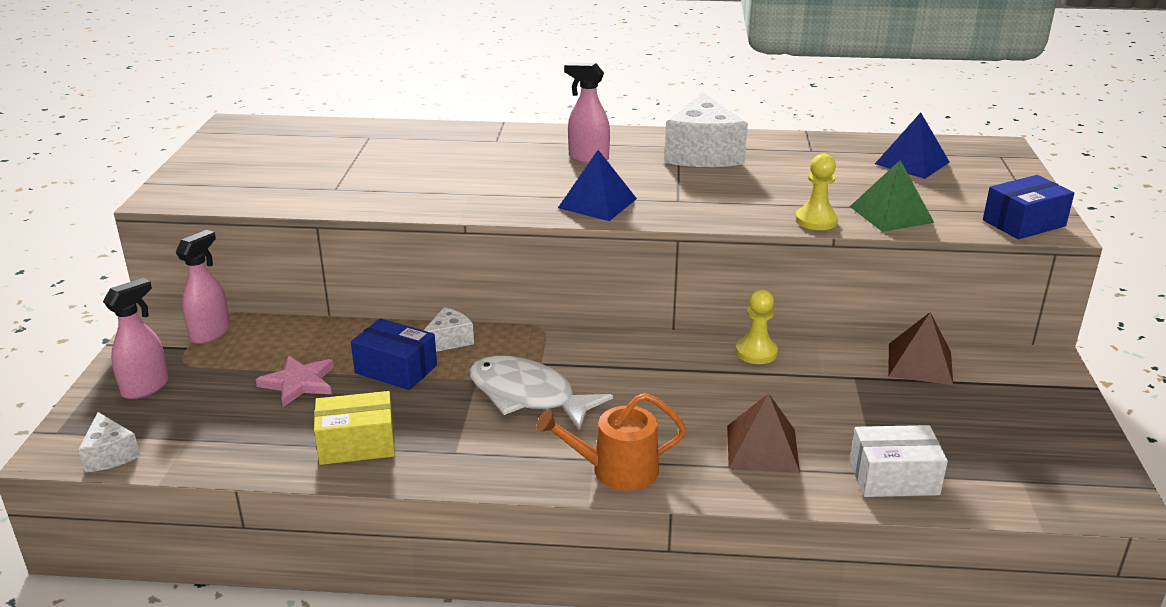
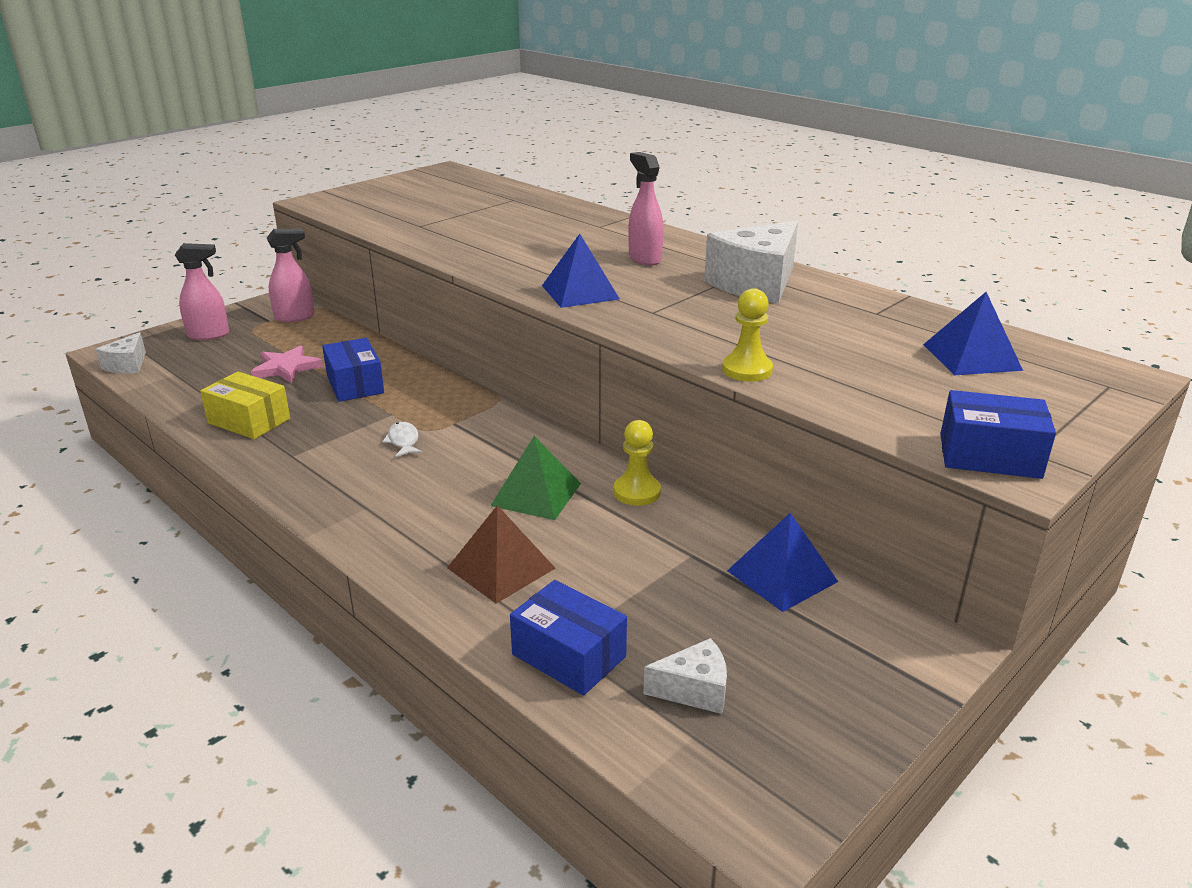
camera: 40 degrees right, 0 degrees up
white cheese [423,307,474,352] -> white cheese moved to [643,638,727,714]
white fish [469,356,613,431] -> white fish [382,422,423,458], size x0.44
orange watering can [536,393,686,491] -> none
green pyramid [850,160,934,232] -> green pyramid moved to [490,436,581,520]
white box [850,425,948,497] -> blue box [510,580,627,696]
brown pyramid [888,312,953,385] -> blue pyramid [727,513,838,612]

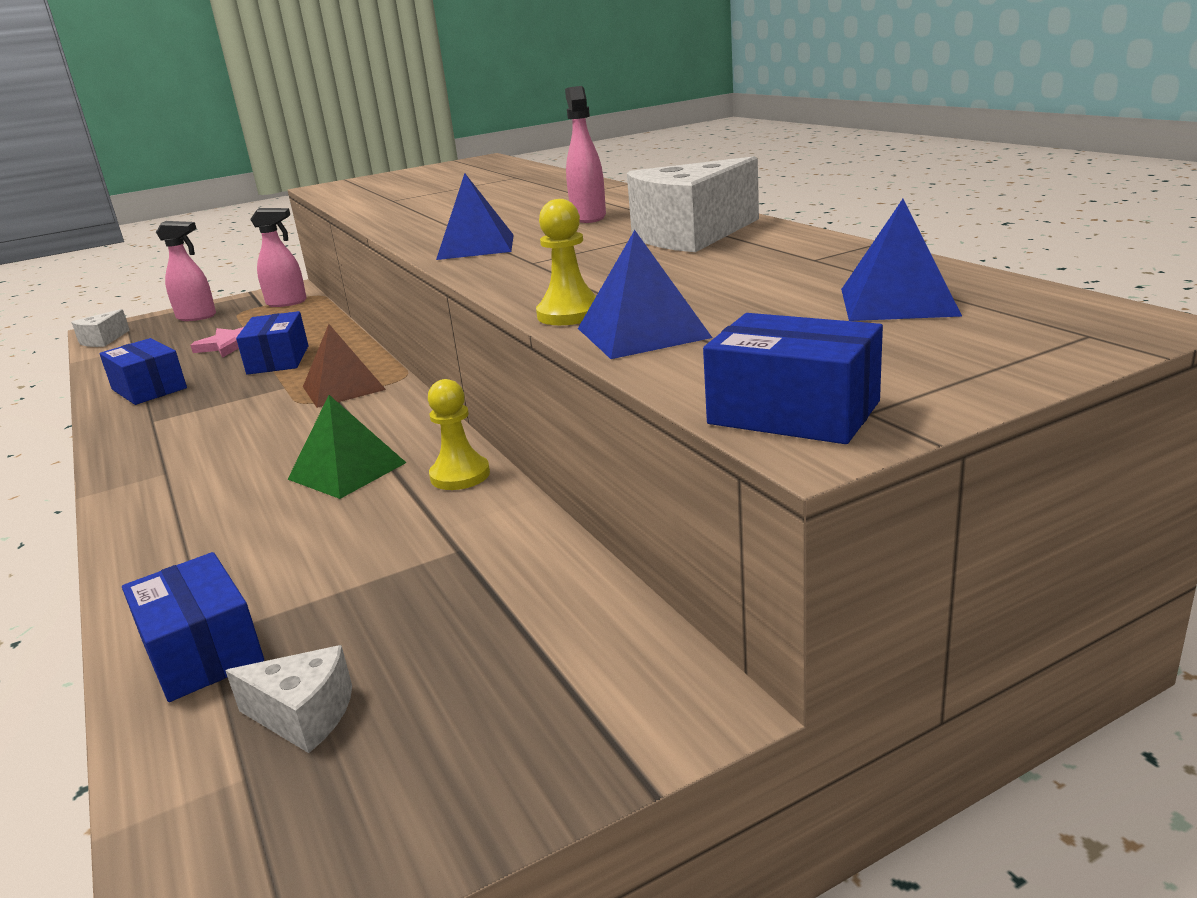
camera: 20 degrees right, 5 degrees down
yellow box [200,372,290,439] -> blue box [99,338,187,405]
white fish [382,422,423,458] -> none
brown pyramid [447,505,556,604] -> brown pyramid moved to [303,324,386,408]
blue pyramid [727,513,838,612] -> blue pyramid moved to [578,230,712,359]

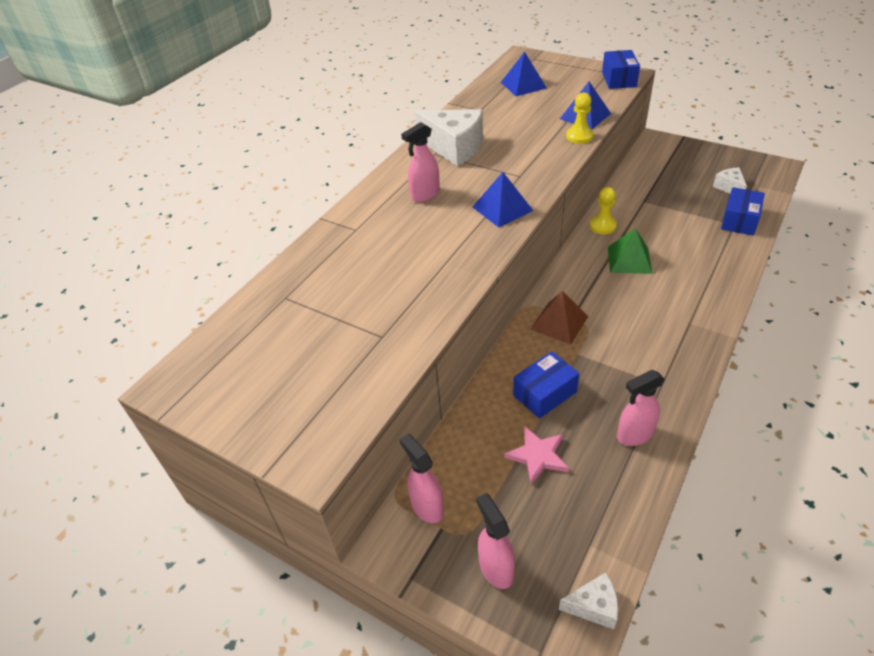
camera: 120 degrees left, 20 degrees up
blue box [99,338,187,405] -> pink spray bottle [617,370,665,446]

